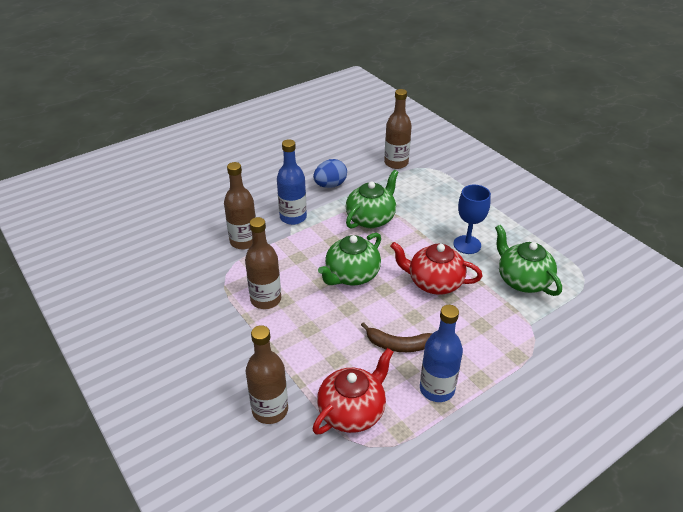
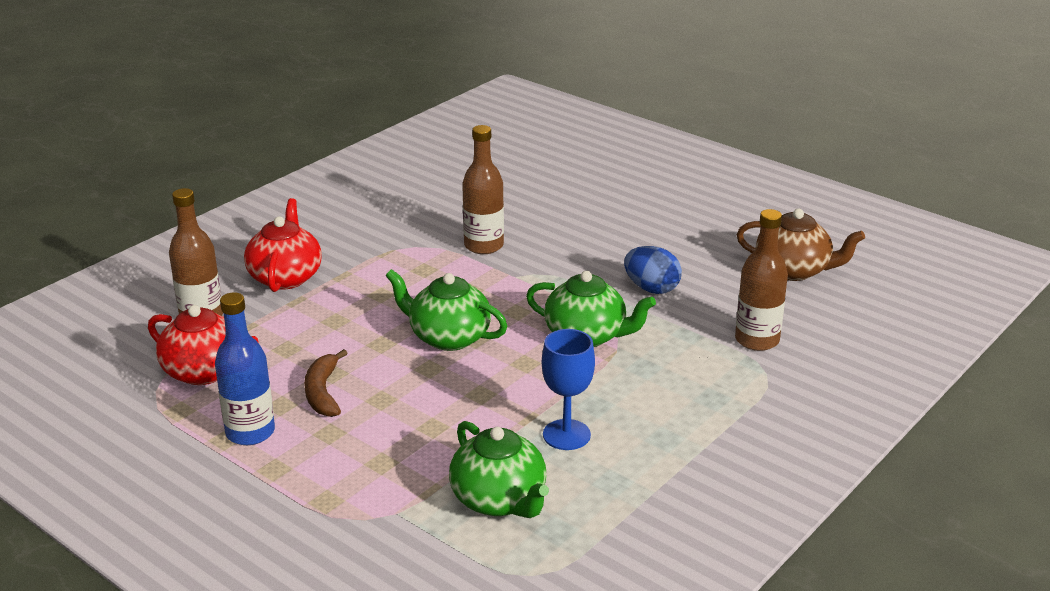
camera: 75 degrees right, 10 degrees down
brown bottle [245,217,281,309] -> none
blue bottle [277,139,307,225] -> none
red teapot [390,242,482,295] -> red teapot moved to [244,198,322,292]
green teapot [495,225,562,296] -> green teapot turned 105 degrees clockwise [449,421,549,518]
none -> brown teapot [737,208,865,281]

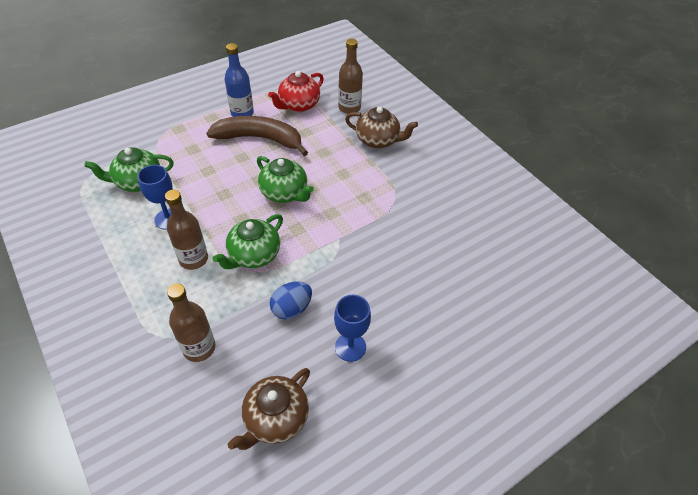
camera: 105 degrees right, 20 degrees up
red teapot [244,198,322,292] -> brown teapot [345,107,418,148]
brown banana [304,349,347,417] -> brown banana [206,116,308,156], size x1.89
green teapot [385,269,507,351] -> green teapot turned 90 degrees clockwise [257,156,314,203]
brown bottle [462,125,504,254] -> brown bottle moved to [165,190,208,270]
none -> blue goblet [334,295,371,362]

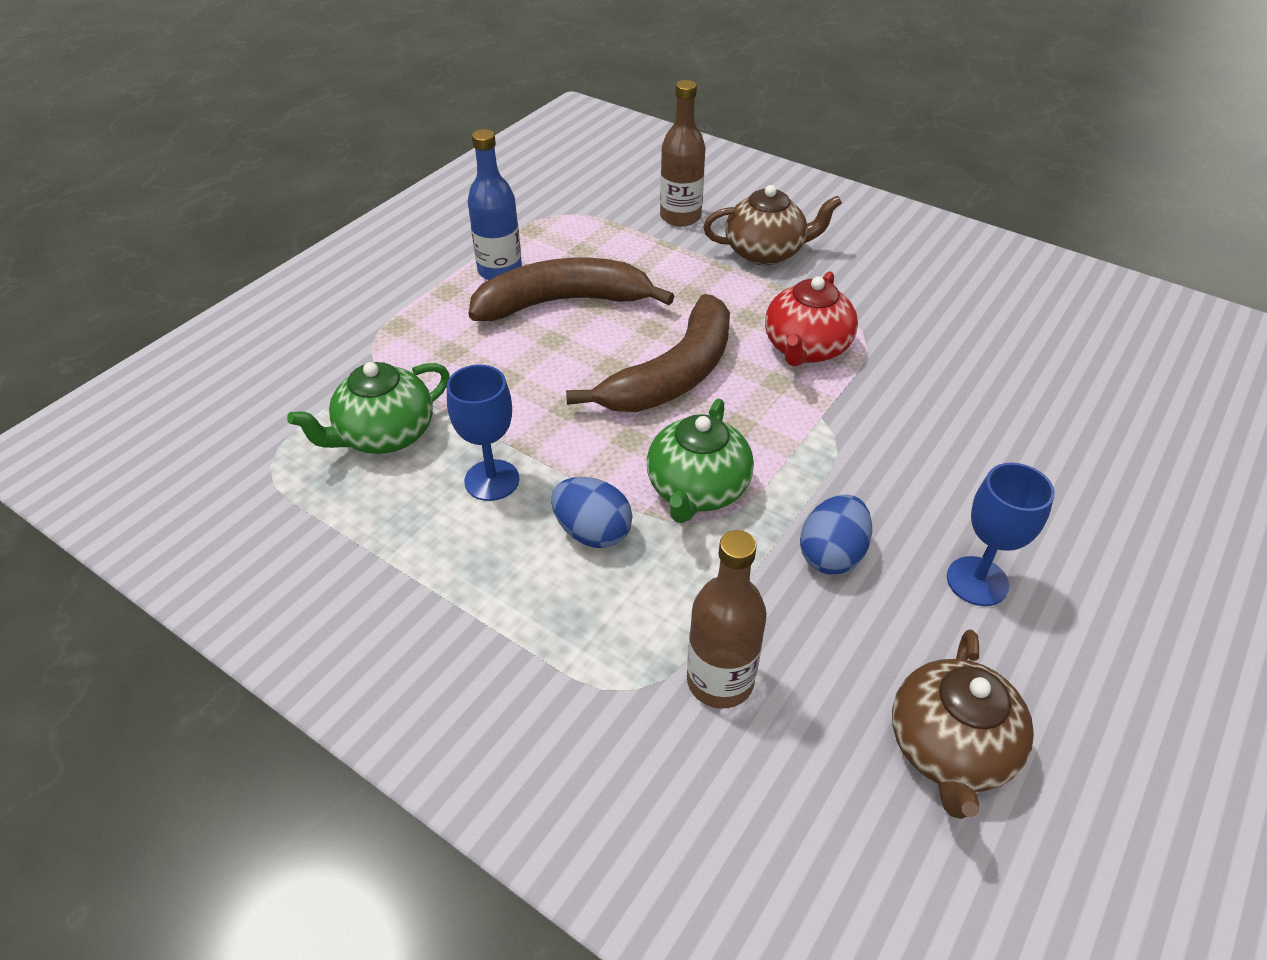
camera: 20 degrees left, 5 degrees down
brown bottle [165,190,208,270] -> blue egg [551,477,633,548]
green teapot [257,156,314,203] -> brown banana [566,294,730,412]
red teapot [268,71,324,112] -> red teapot moved to [765,271,858,366]

